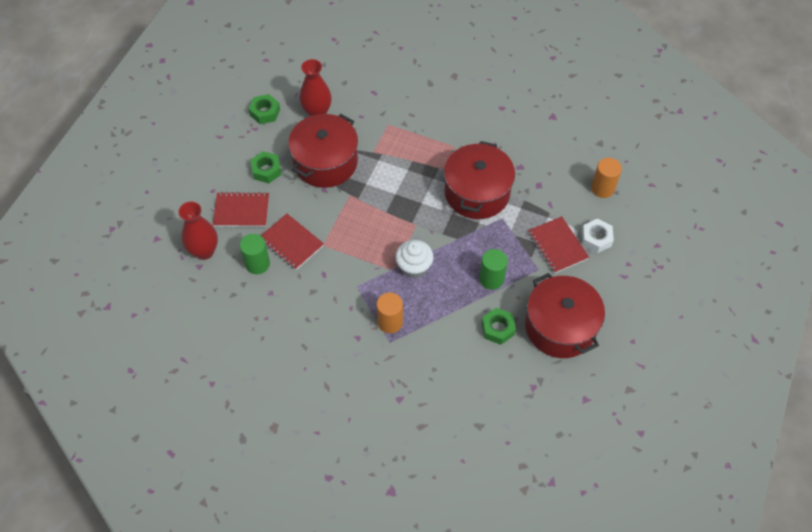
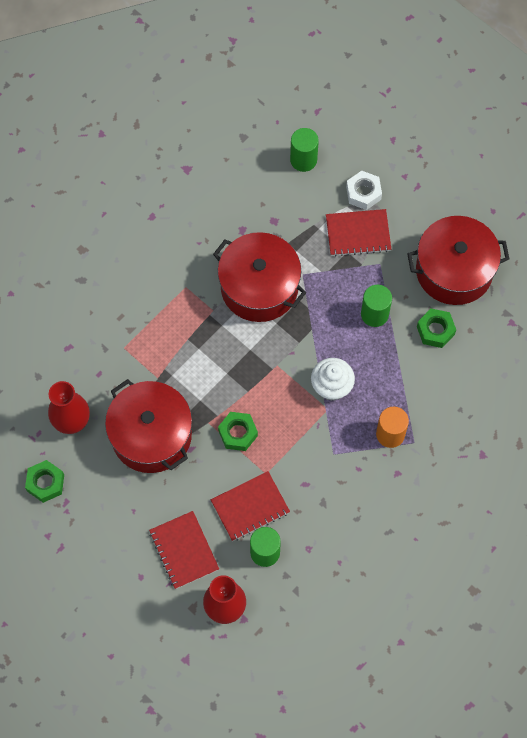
camera: 70 degrees left, 10 degrees up
red notebook [213,192,269,227] -> red notebook turned 45 degrees counterclockwise [149,511,219,589]
green nut [250,151,282,183] -> green nut moved to [218,412,258,451]
orange cylinder [591,158,622,198] -> green cylinder [290,128,319,172]

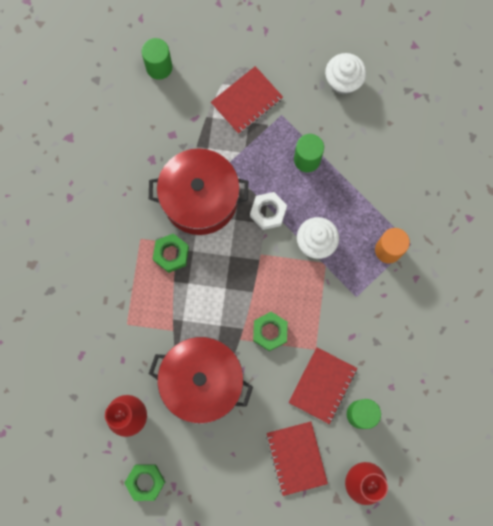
camera: 35 degrees left, 10 degrees up
red notebook [149,511,219,589] -> red notebook turned 45 degrees clockwise [266,422,328,496]
white nut [346,171,382,210] -> white nut moved to [250,192,287,230]
red pot [407,216,510,305] -> white cupcake [325,53,366,95]
green nut [417,309,456,348] -> green nut moved to [153,233,189,273]

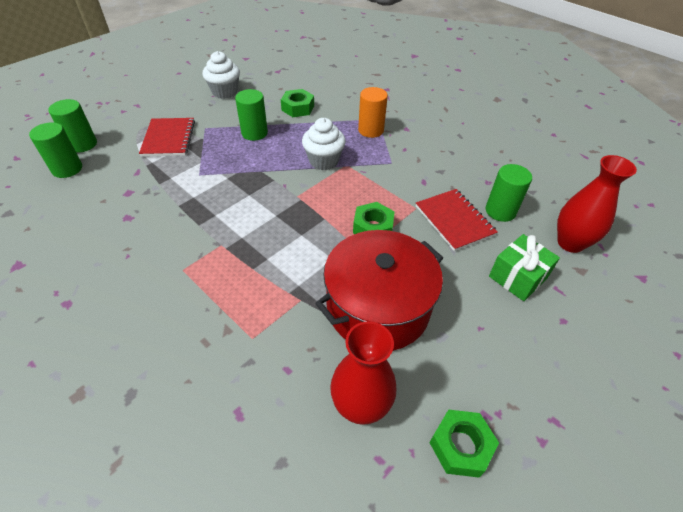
camera: 55 degrees left, 30 degrees down
red pot [149,148,248,235] -> none
green nut [153,233,189,273] -> green nut moved to [281,89,314,117]
white nut [250,192,287,230] -> none
red notebook [266,422,328,496] -> green gift [489,234,560,301]
none -> green cylinder [48,99,97,152]

